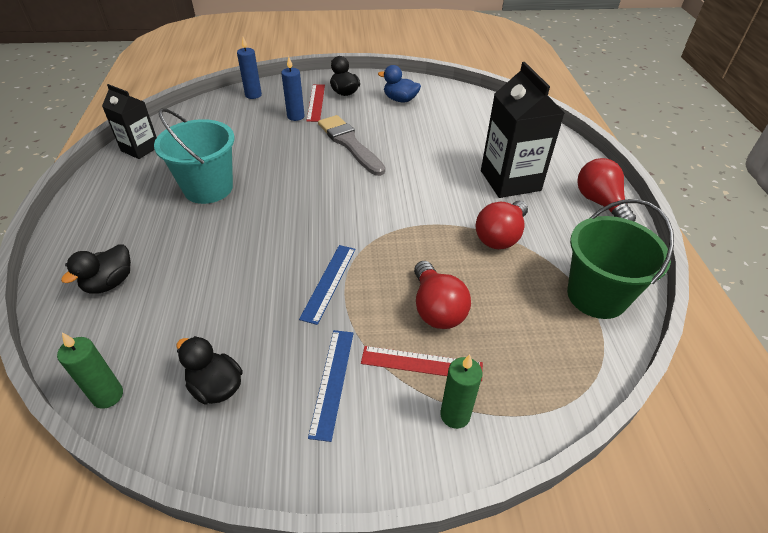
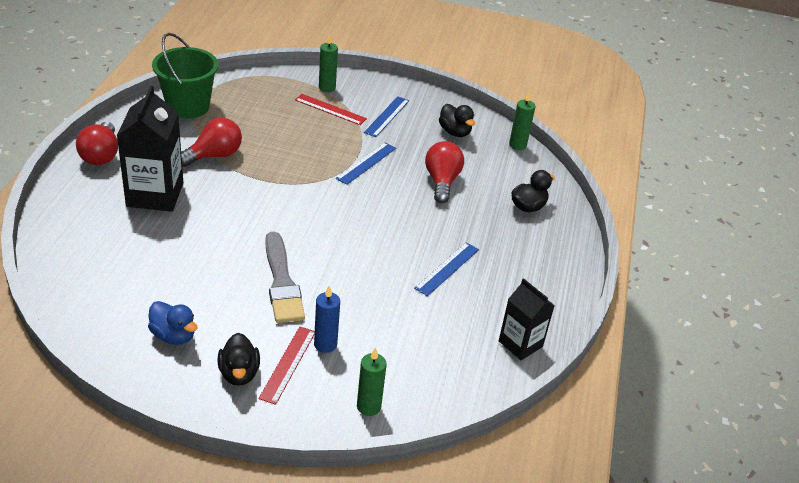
camera: 165 degrees left, 5 degrees down
turquoise bucket [154,108,235,204] -> blue ruler [414,242,479,296]
blue candle [237,37,262,99] -> green candle [357,347,387,416]
red light bulb [414,261,471,329] -> red light bulb moved to [425,141,464,203]

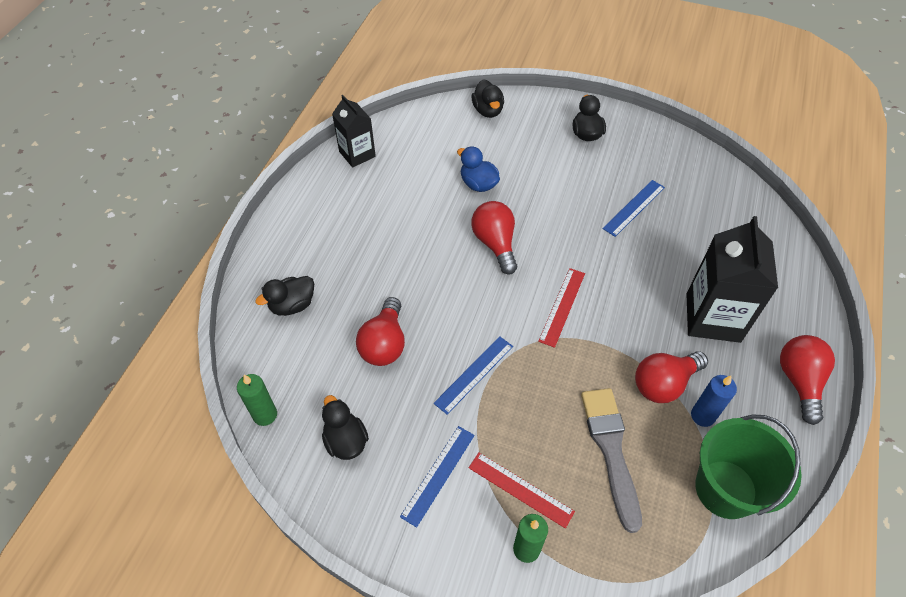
camera: 170 degrees left, 15 degrees up
blue duck [148,301,197,345] -> blue duck moved to [457,146,500,192]
red ruler [258,327,315,405] -> red ruler moved to [538,268,585,348]
grey brush [265,231,305,323] -> grey brush moved to [581,388,642,533]
blue candle [314,286,340,353] -> blue candle moved to [691,375,737,427]
green candle [357,347,387,416] -> black duck [472,79,504,118]
blue ruler [414,242,479,296] -> blue ruler moved to [602,180,665,237]
none -> red light bulb [472,201,517,274]

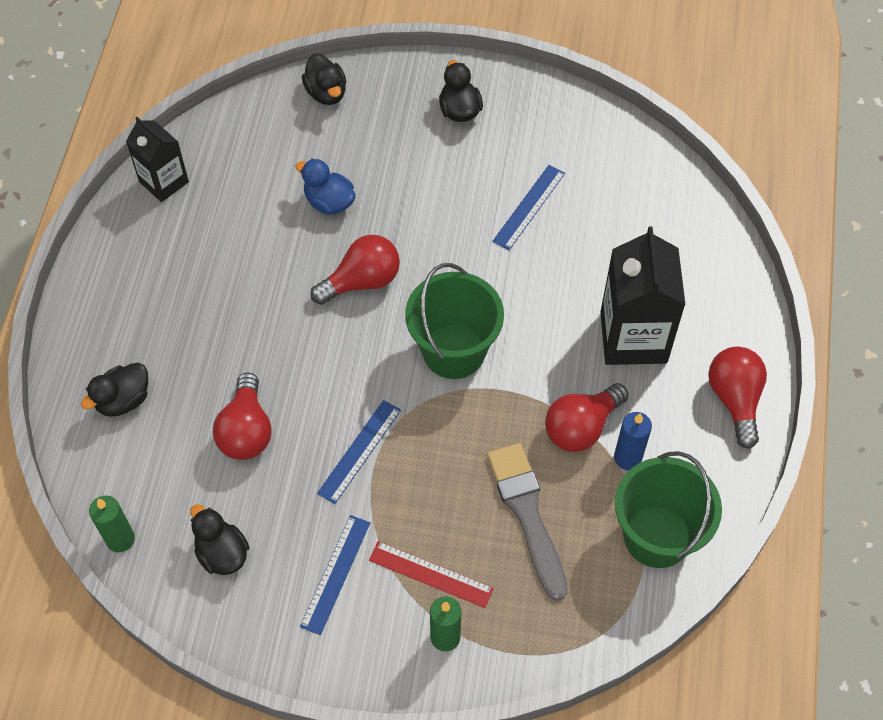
camera: 10 degrees left, 5 degrees up
red light bulb [472,201,517,274] -> red light bulb turned 90 degrees clockwise [310,235,400,305]
red ruler [538,268,585,348] -> green bucket [405,263,504,379]

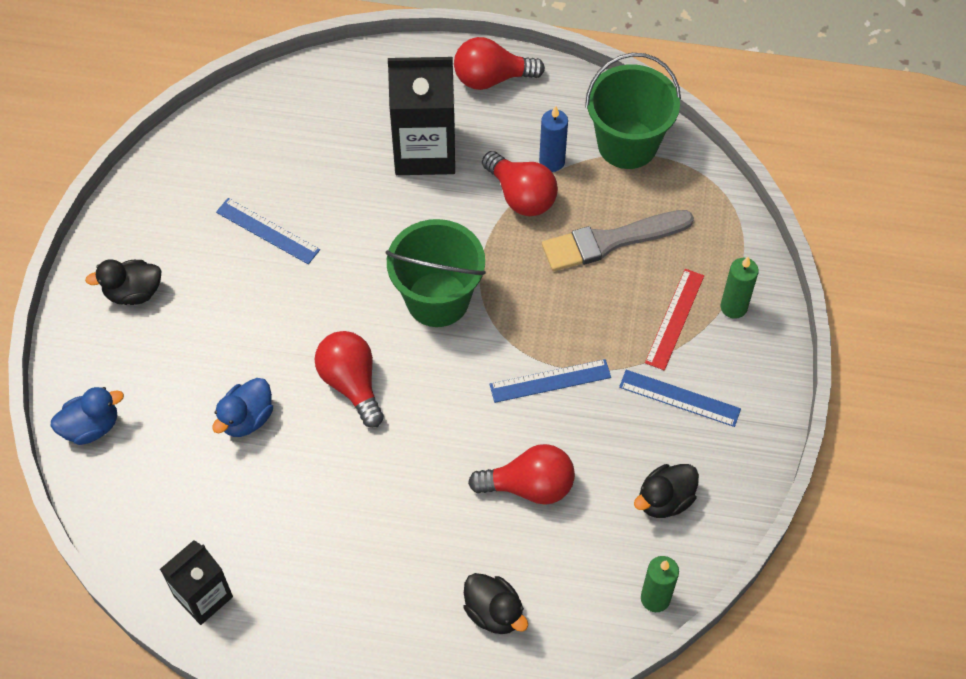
camera: 90 degrees left, 0 degrees up
black duck [302,53,346,105] -> blue duck [51,387,124,445]
blue ruler [317,400,401,504] -> blue ruler turned 45 degrees counterclockwise [489,359,611,403]

